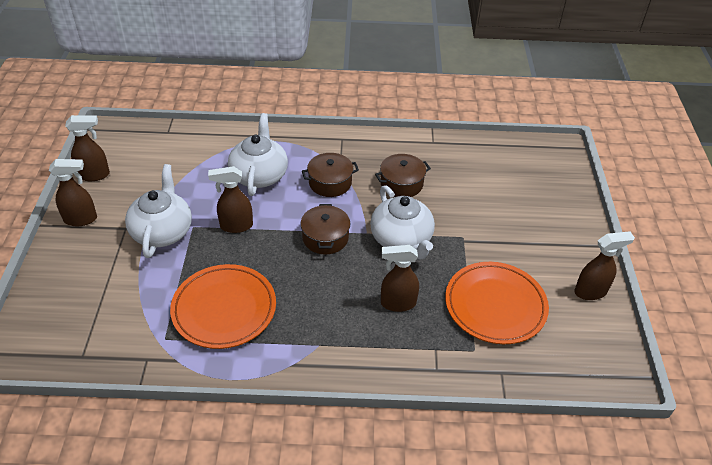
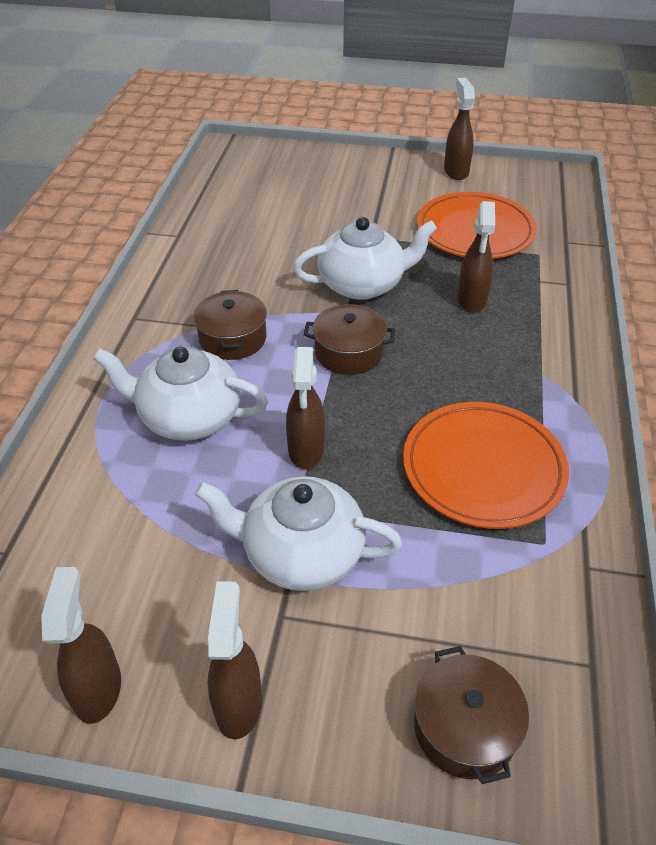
camera: 80 degrees left, 0 degrees up
brown pot [375,154,431,197] -> brown pot moved to [414,646,529,784]

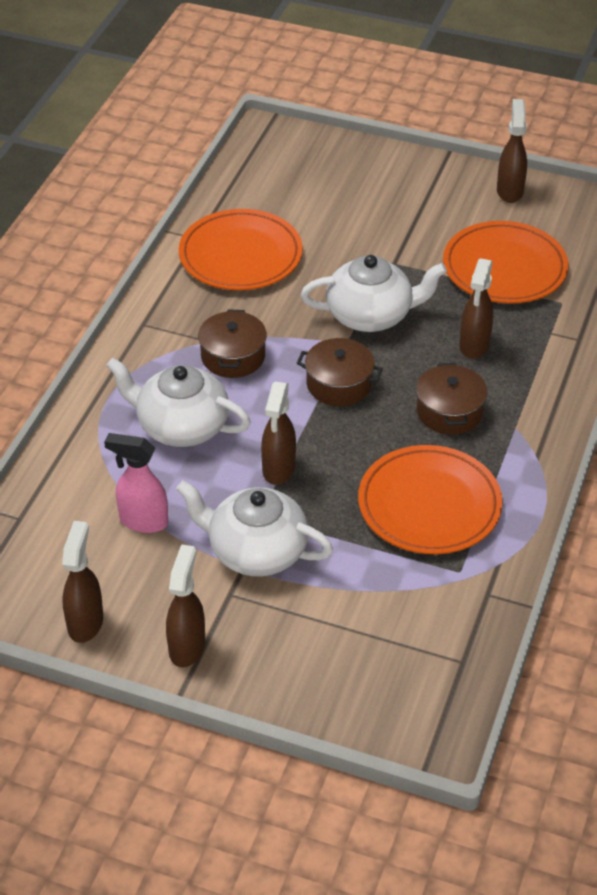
camera: 10 degrees right, 0 degrees up
brown pot [414,646,529,784] -> brown pot moved to [416,363,487,435]
none -> pink spray bottle [104,433,168,533]
none -> orange plate [179,209,303,290]

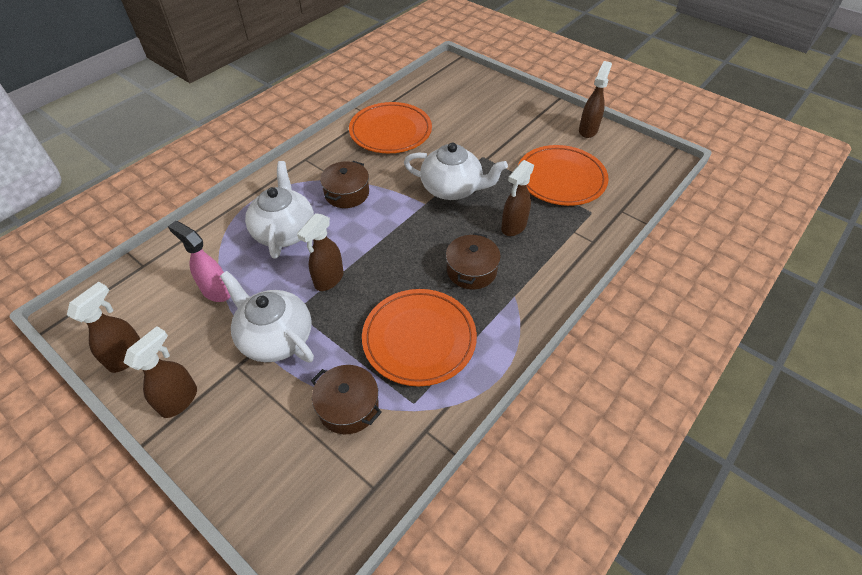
camera: 20 degrees right, 5 degrees up
white teapot [106,358,251,447] -> white teapot turned 45 degrees clockwise [245,161,314,259]
brown pot [297,338,383,406] -> brown pot moved to [311,365,382,434]

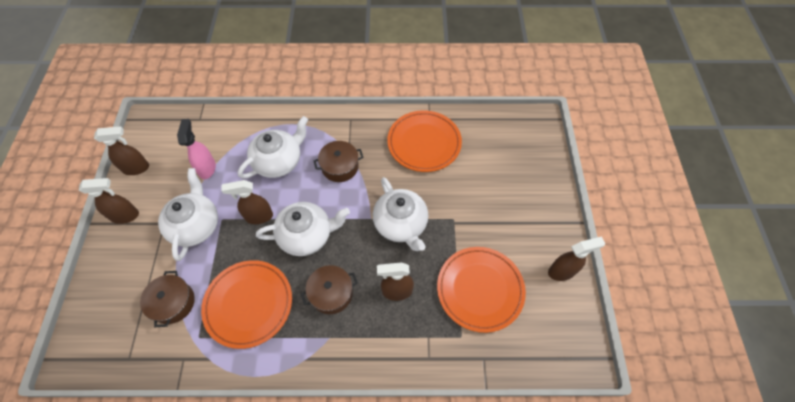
camera: 50 degrees right, 10 degrees up
none -> white teapot [256,202,350,256]

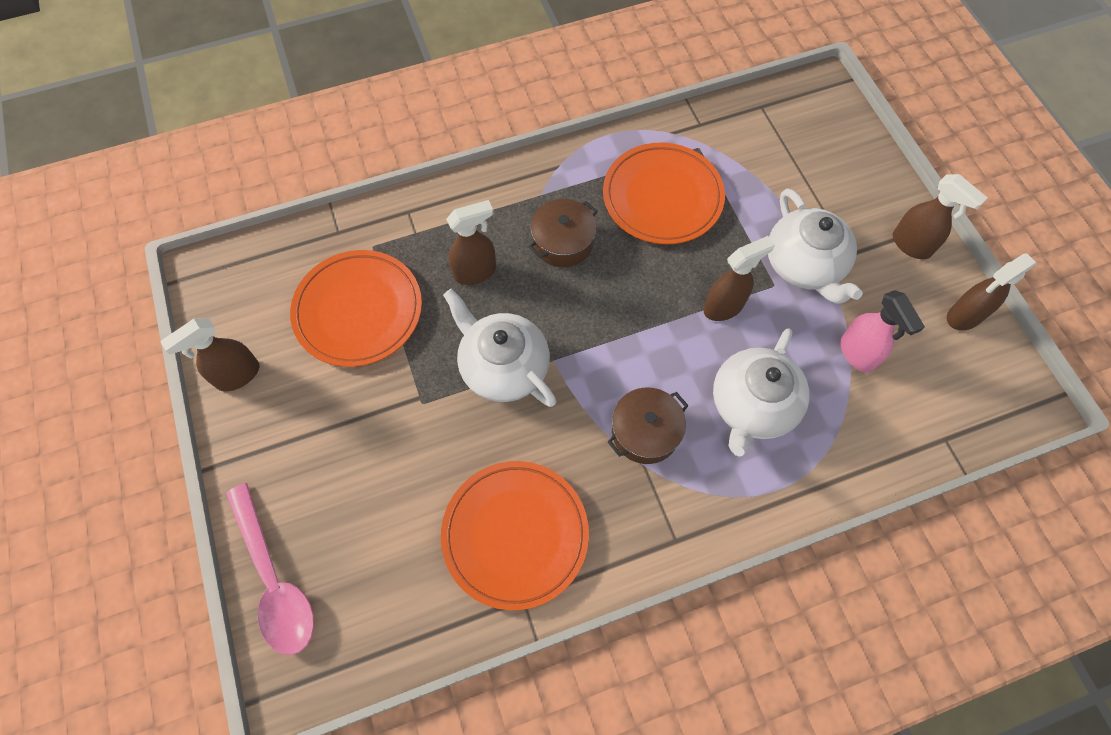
camera: 160 degrees right, 5 degrees up
brown spray bottle [79,178,139,224] -> brown spray bottle turned 105 degrees counterclockwise [893,174,987,259]
brown pot [140,271,195,327] -> none
white teapot [256,202,350,256] -> none
none -> pink spoon [226,483,314,655]

